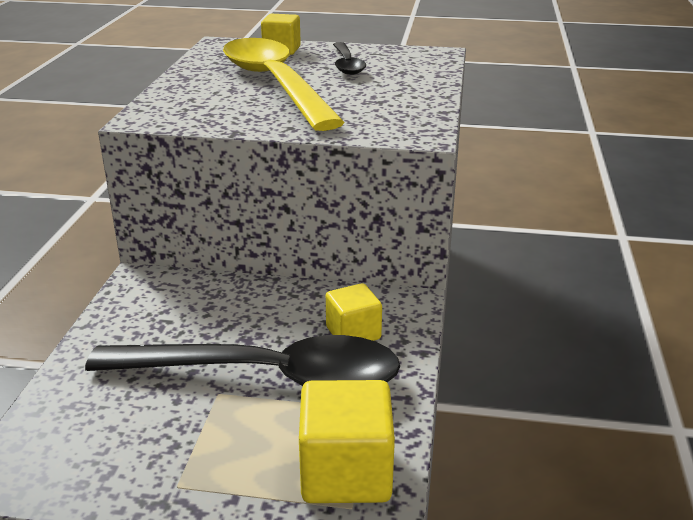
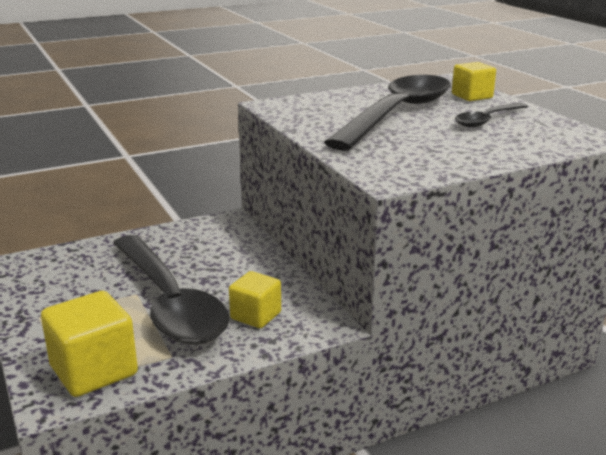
camera: 55 degrees right, 5 degrees down
yellow spoon [223,38,345,131] -> black spoon [324,75,451,151]

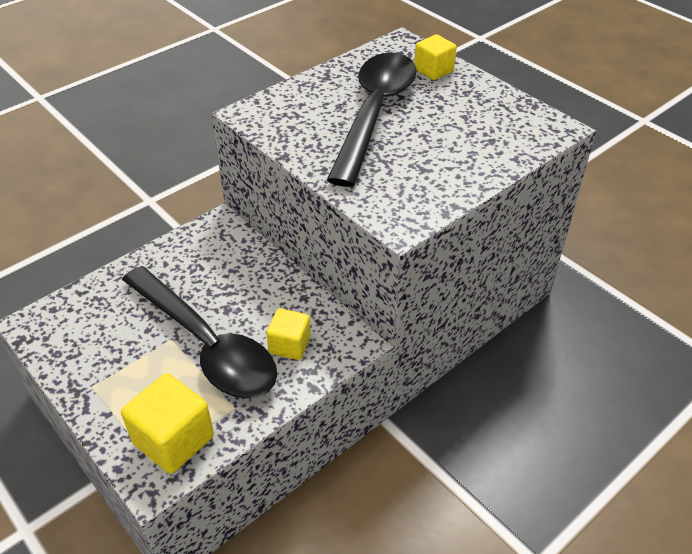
camera: 15 degrees left, 20 degrees up
black spoon [455,103,528,127] -> none

